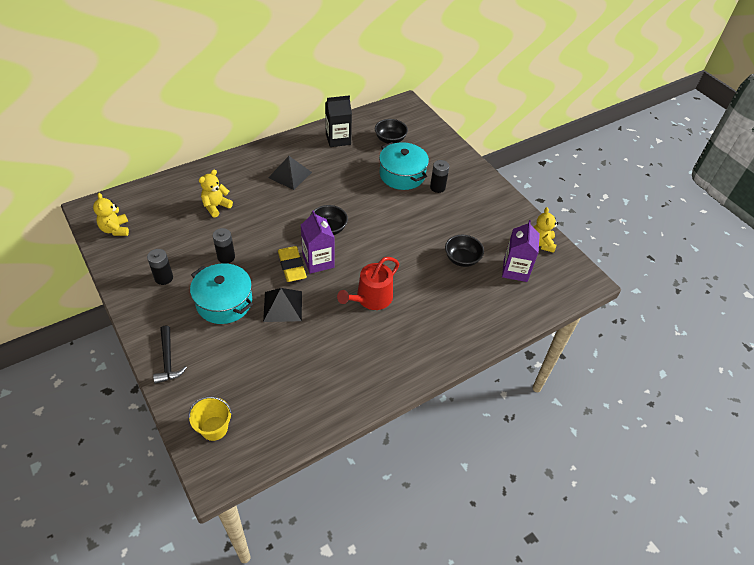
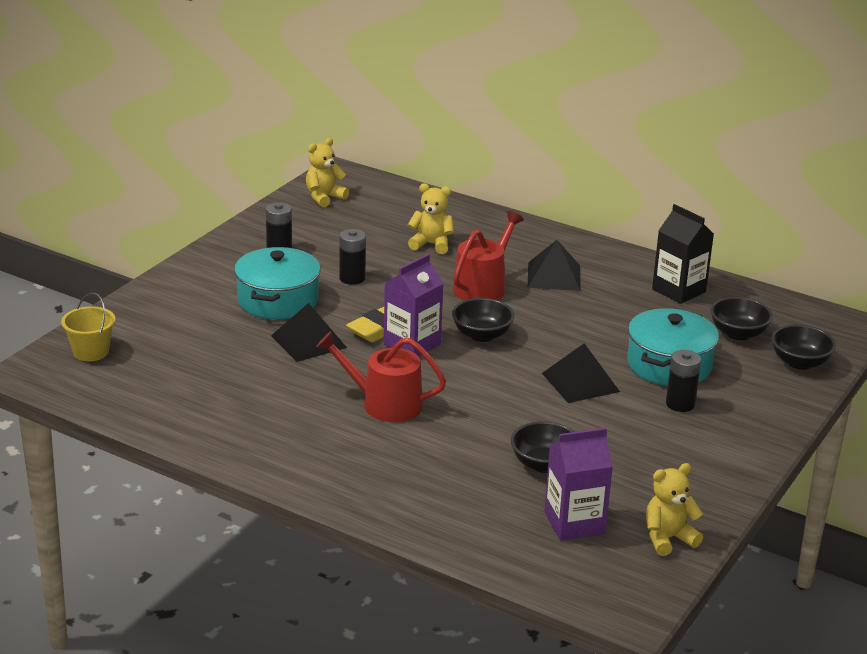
camera: 65 degrees right, 20 degrees down
black hammer [153,326,187,384] -> none
none -> red watering can [453,211,524,300]
none -> black pyramid [542,343,620,403]
none -> black bowl [772,325,836,370]

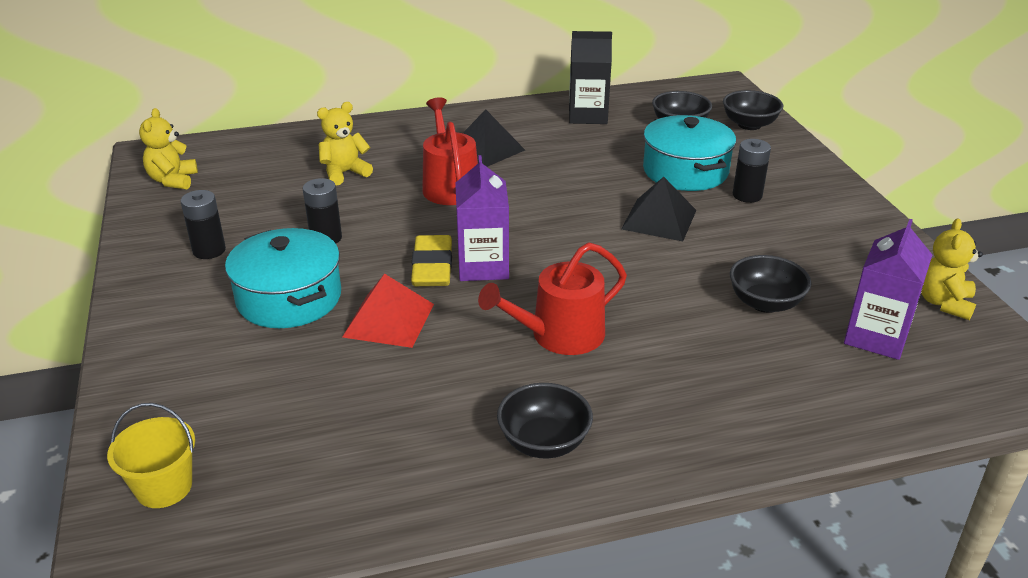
camera: 45 degrees left, 5 degrees up
black pyramid [271,303,347,362] -> red pyramid [342,274,434,348]
black bowl [452,298,514,342] -> black bowl moved to [497,383,593,459]

